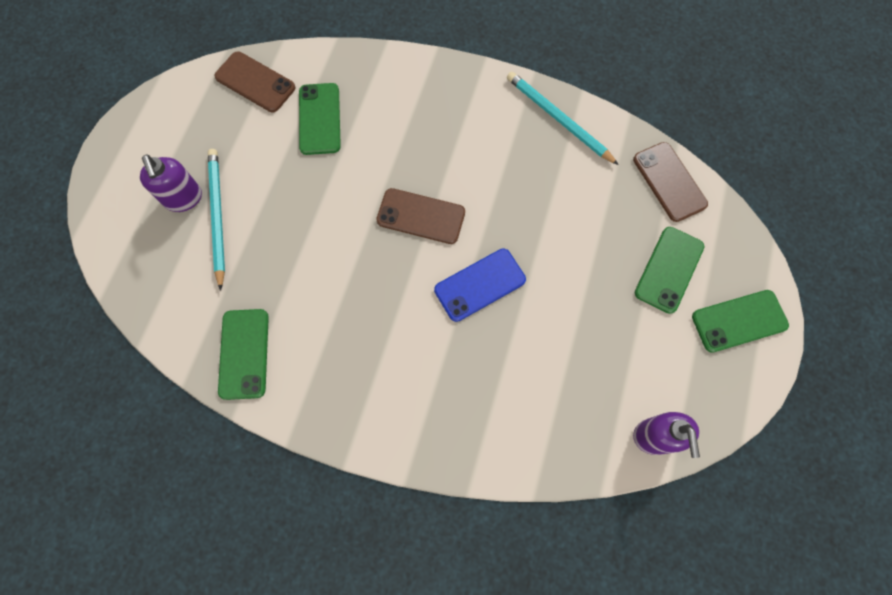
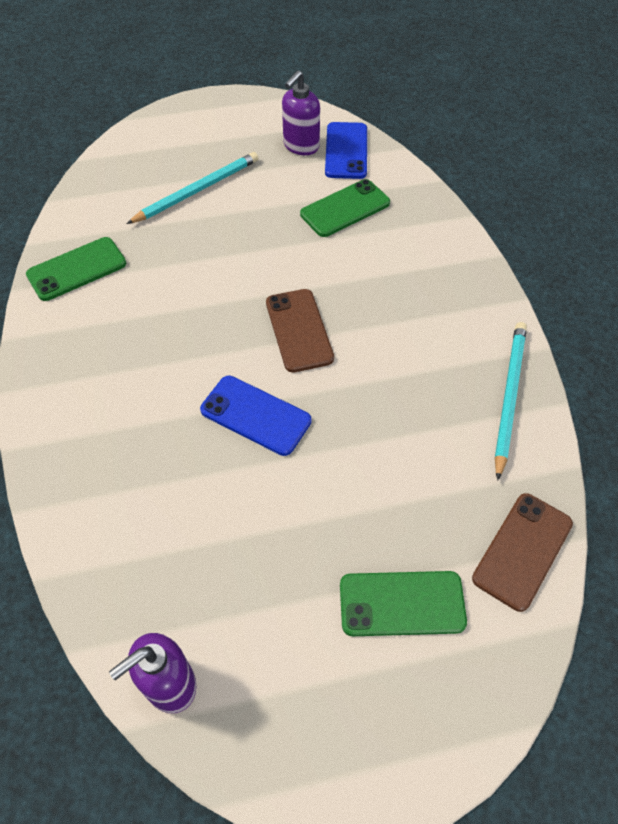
camera: 60 degrees right, 15 degrees down
purple soap dispenser [140,154,202,212] -> purple soap dispenser moved to [282,70,320,155]
brown phone [214,51,296,112] -> blue phone [325,122,367,179]
green phone [692,290,789,353] -> none

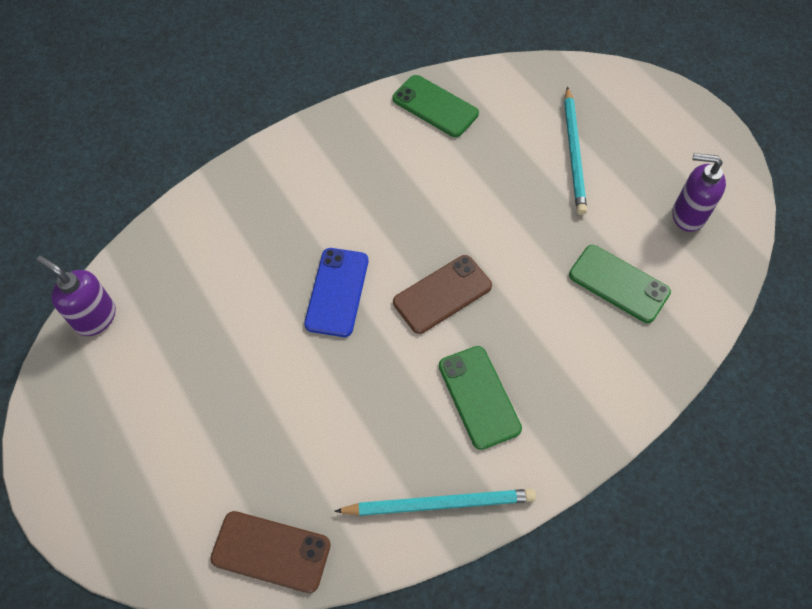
camera: 70 degrees right, 5 degrees up
turquoise pencil [126,152,258,224] -> turquoise pencil turned 60 degrees clockwise [564,86,587,215]
blue phone [325,122,367,179] -> none
green phone [340,571,467,636] -> green phone moved to [439,346,522,450]

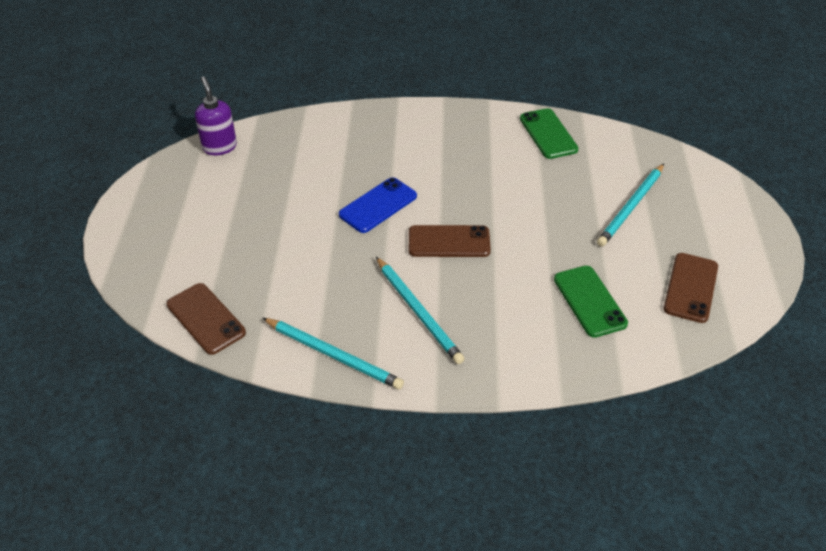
camera: 35 degrees right, 15 degrees down
green phone [439,346,522,450] -> turquoise pencil [376,257,465,364]
purple soap dispenser [673,153,726,232] -> brown phone [664,253,718,323]

